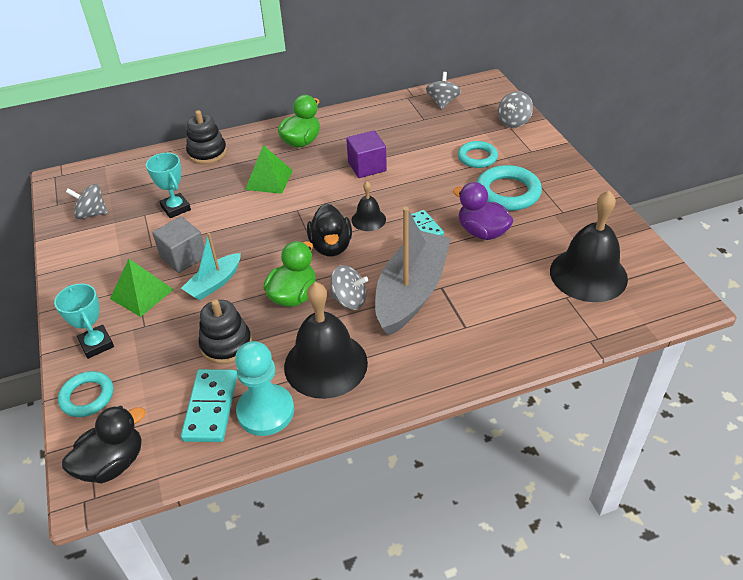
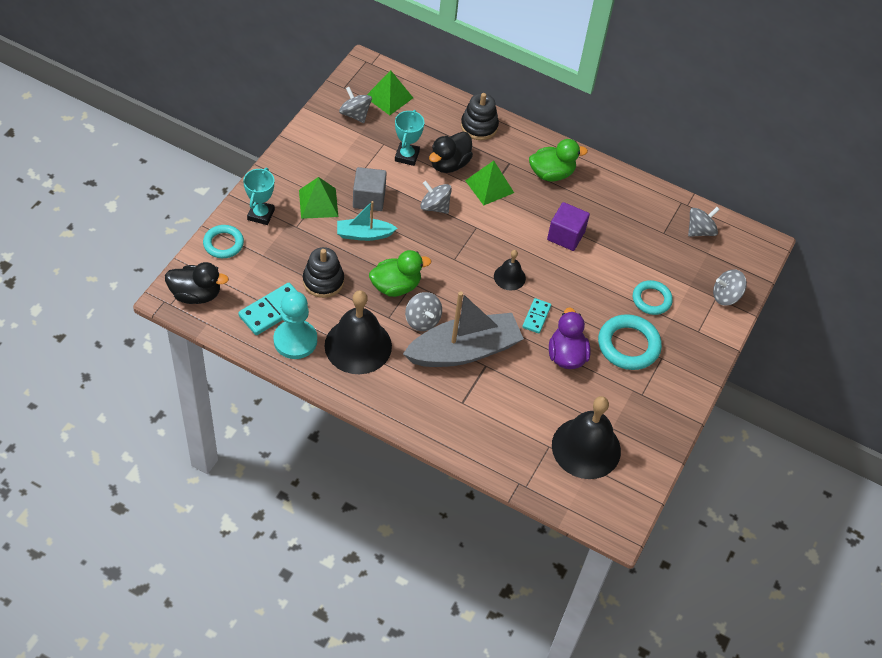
camera: 40 degrees right, 10 degrees up
black duck [307,204,352,257] -> black duck moved to [429,132,473,173]
none -> green pyramid [367,70,413,115]
none -> grey spinning top [420,181,452,214]

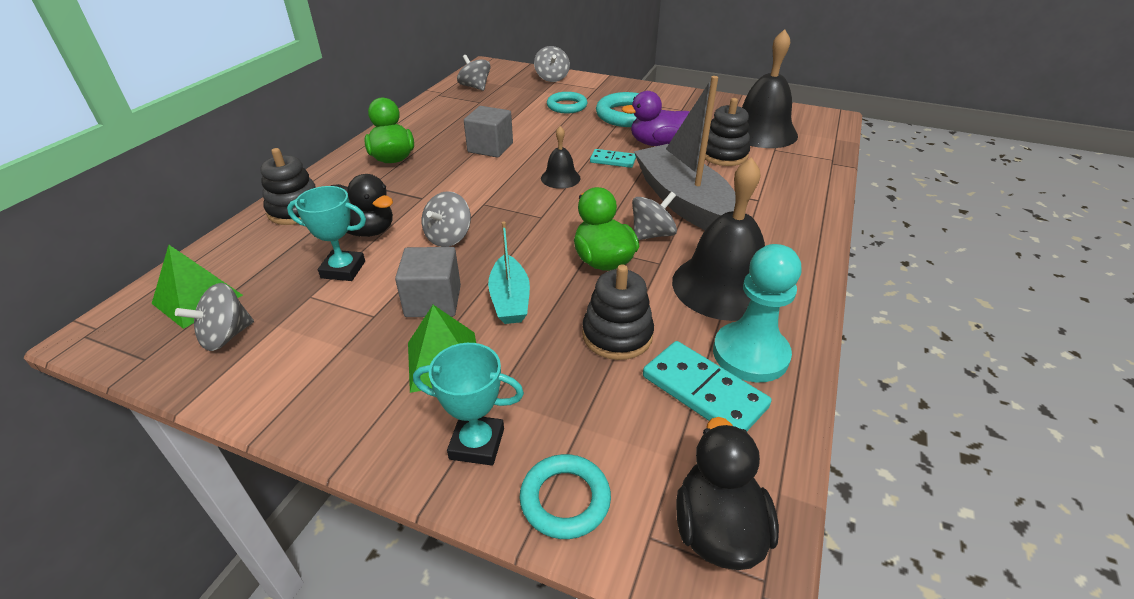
camera: 90 degrees left, 15 degrees down
green pyramid [465,161,514,205] -> none
purple cube [547,202,590,251] -> grey cube [464,106,513,158]
none -> black stacking toy [705,98,750,166]

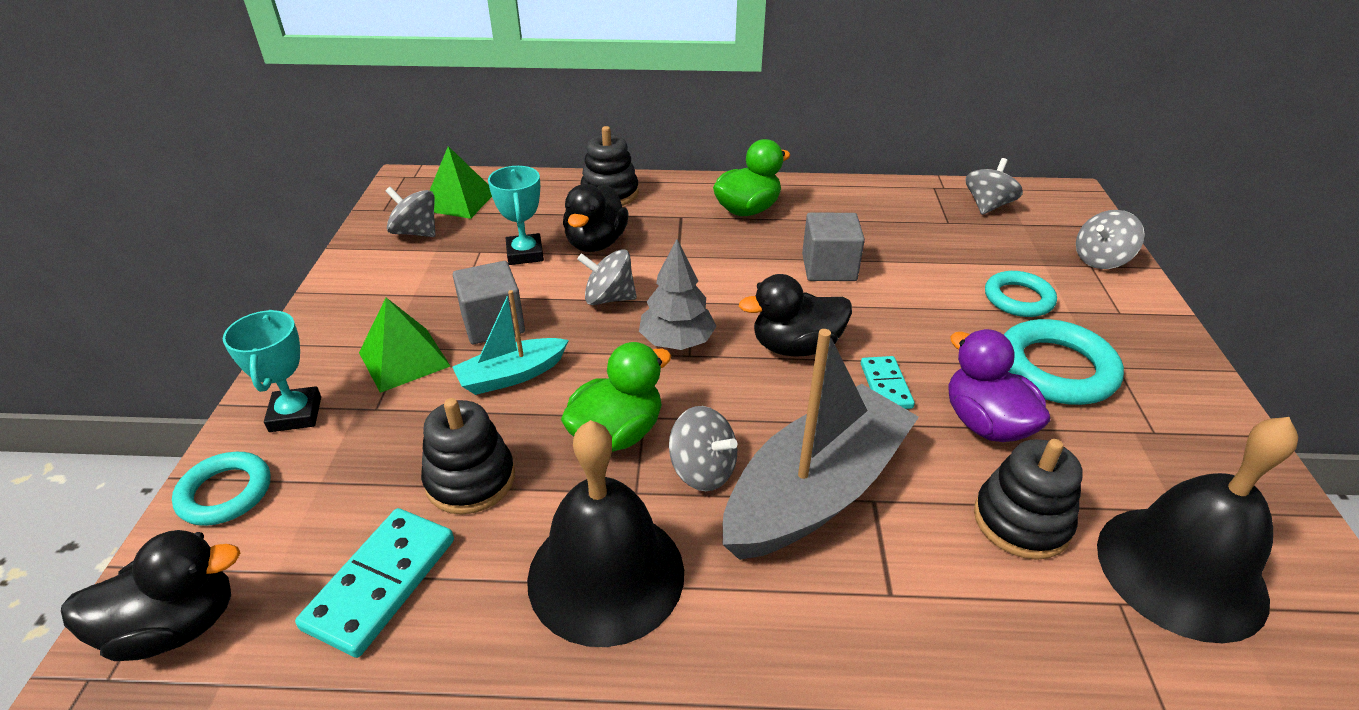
camera: 70 degrees right, 0 degrees up
black bell [541,126,580,189] -> black duck [739,274,852,357]
turquoise pawn [713,244,802,382] -> none
none -> grey tree [639,239,717,350]

